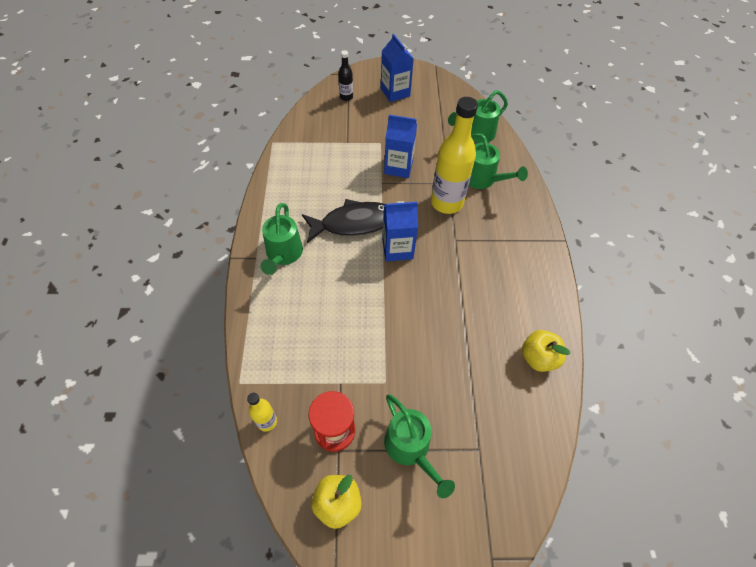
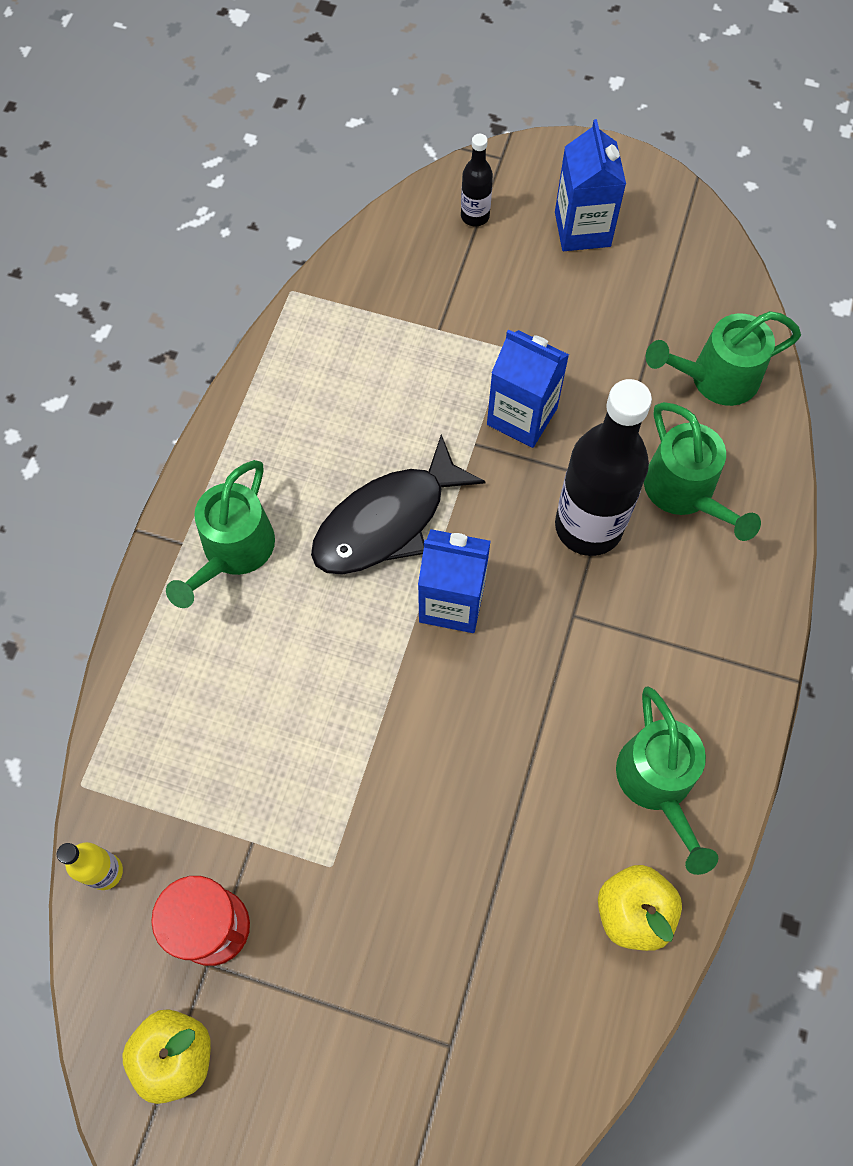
camera: 20 degrees right, 10 degrees up
black fish [302,199,386,243] -> black fish turned 135 degrees clockwise [311,435,486,575]
green watering can [384,394,455,498] -> green watering can moved to [616,686,718,875]
yellow bottle [431,97,478,214] -> black bottle [555,379,652,556]

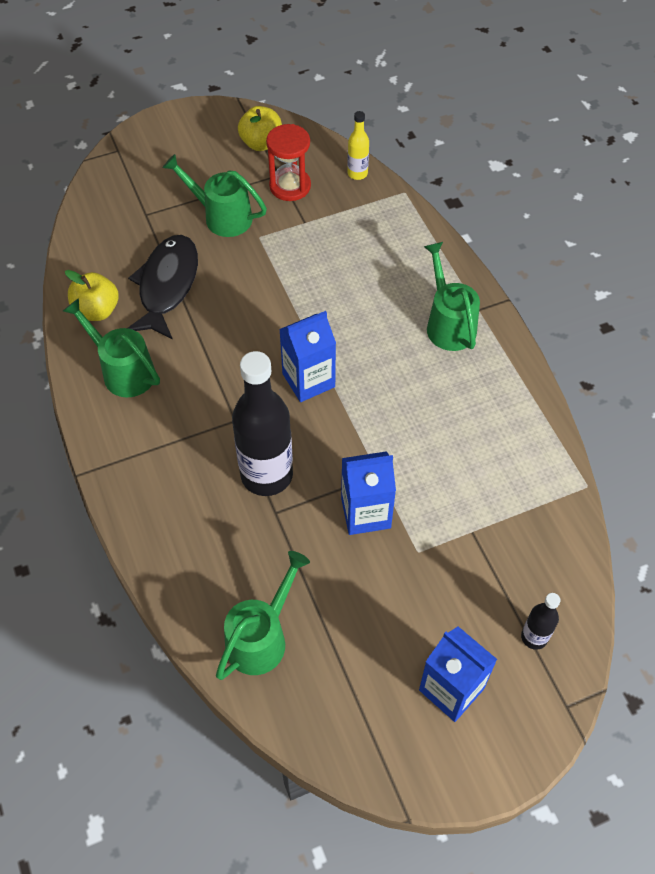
camera: 140 degrees right, 10 degrees down
black fish [311,435,486,575] -> black fish moved to [128,235,198,340]
green watering can [644,402,761,541] -> green watering can moved to [163,154,267,237]

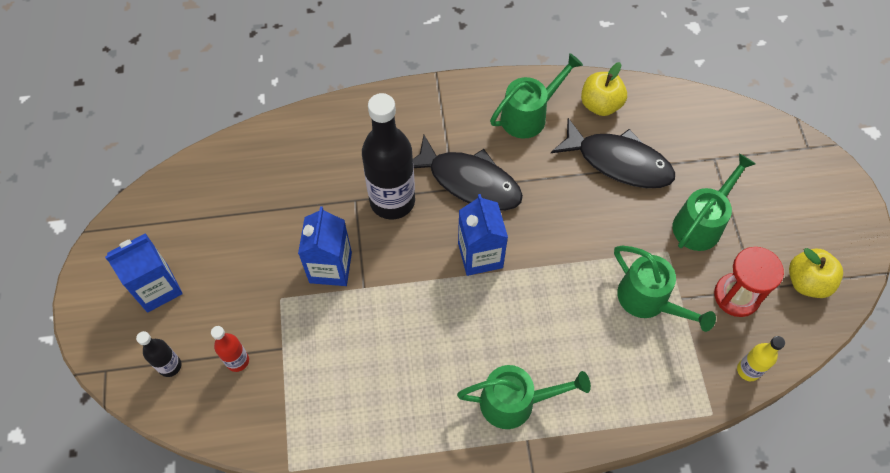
camera: 105 degrees right, 5 degrees up
green watering can [216,551,310,680] -> green watering can moved to [614,246,716,332]
none -> red bottle [211,326,249,372]
none -> black fish [413,135,523,211]

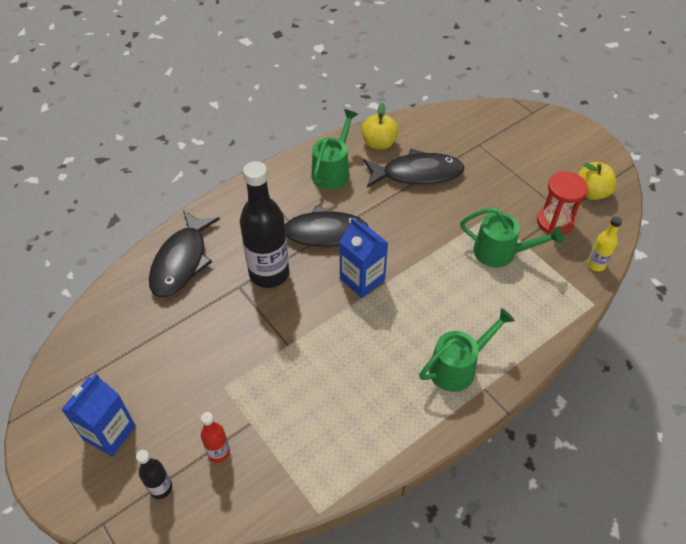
camera: 30 degrees left, 10 degrees down
blue carton [298,206,352,286] -> none
green watering can [672,153,756,251] -> none
none -> black fish [149,210,220,297]

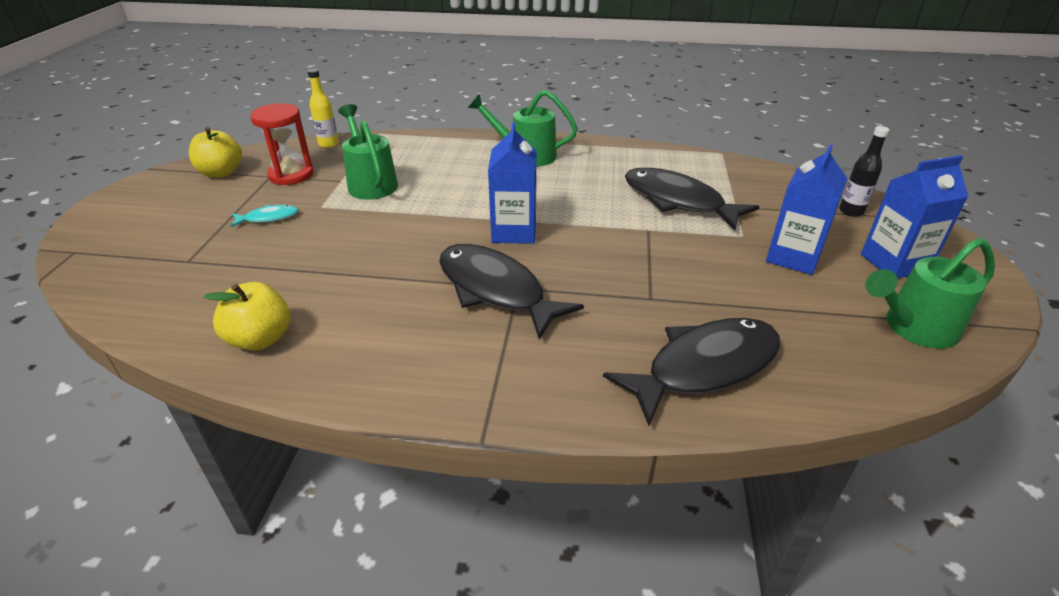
camera: 135 degrees left, 15 degrees down
red bottle [201,412,230,463] -> none
black bottle [240,161,289,288] -> none
green watering can [311,109,358,190] -> green watering can moved to [865,238,995,349]
black fish [363,149,465,188] -> black fish moved to [625,168,760,230]
none -> turquoise fish [231,205,299,227]
none -> blue carton [766,145,847,275]

